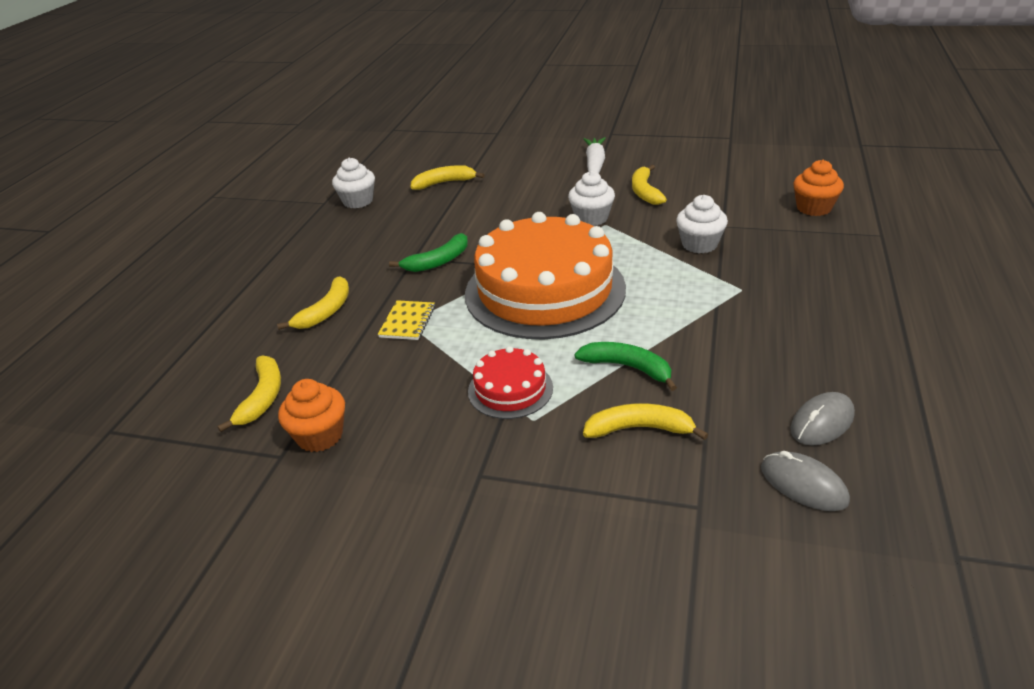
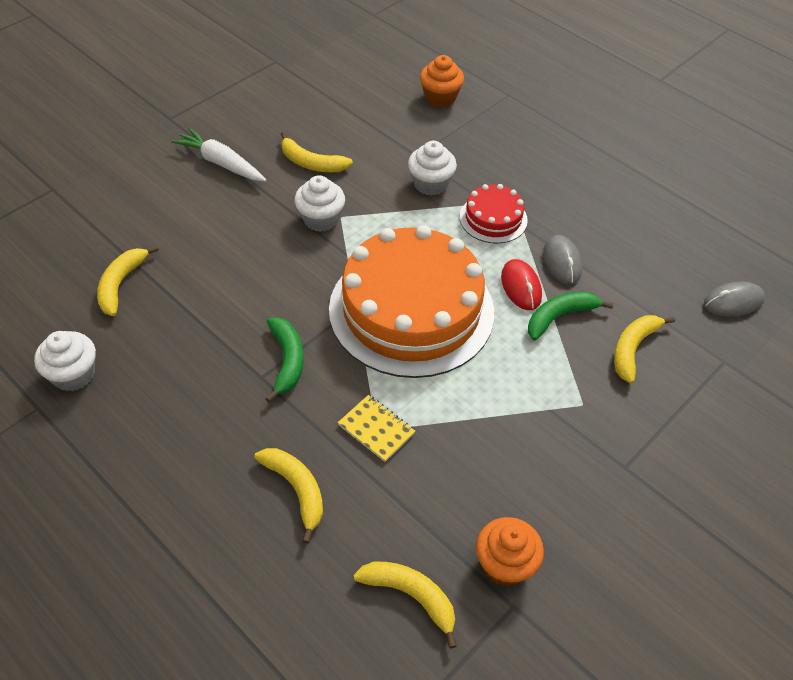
camera: 65 degrees left, 15 degrees up
red cake [468,346,553,419] -> red cake moved to [460,184,528,244]
grey mouse [791,392,855,446] -> grey mouse moved to [543,235,582,284]
none -> red mouse [501,259,542,310]

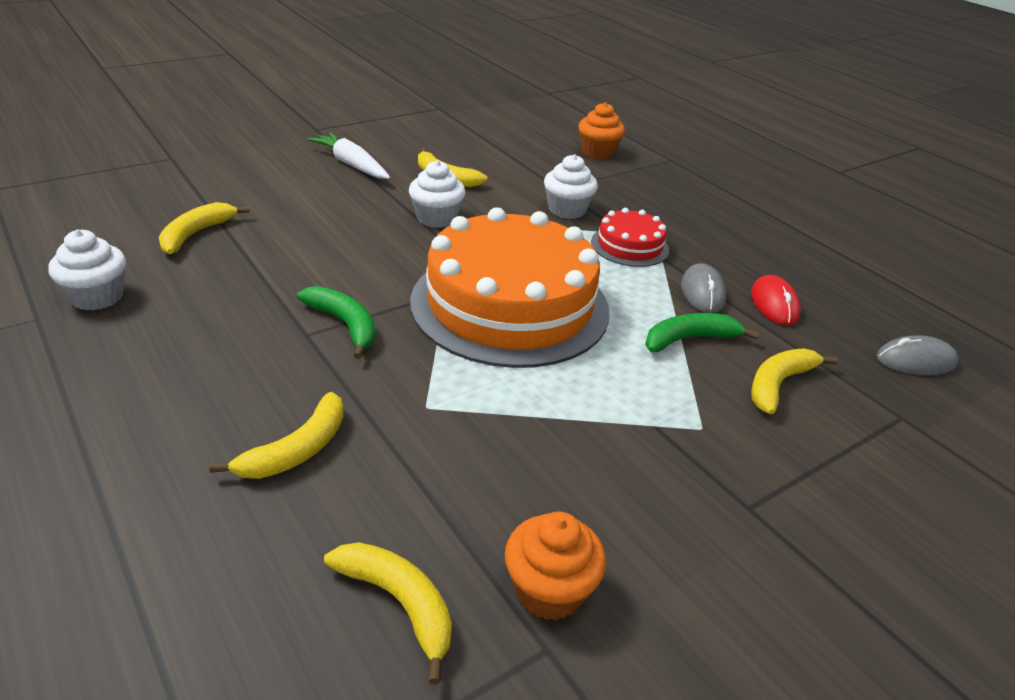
camera: 10 degrees right, 15 degrees down
yellow banana [254,448,323,544] -> yellow banana turned 60 degrees clockwise [209,392,344,479]
green banana [265,318,303,402] -> green banana turned 45 degrees counterclockwise [297,286,376,359]
yellow notebook [338,395,415,462] -> none
red mouse [501,259,542,310] -> red mouse moved to [751,275,801,326]

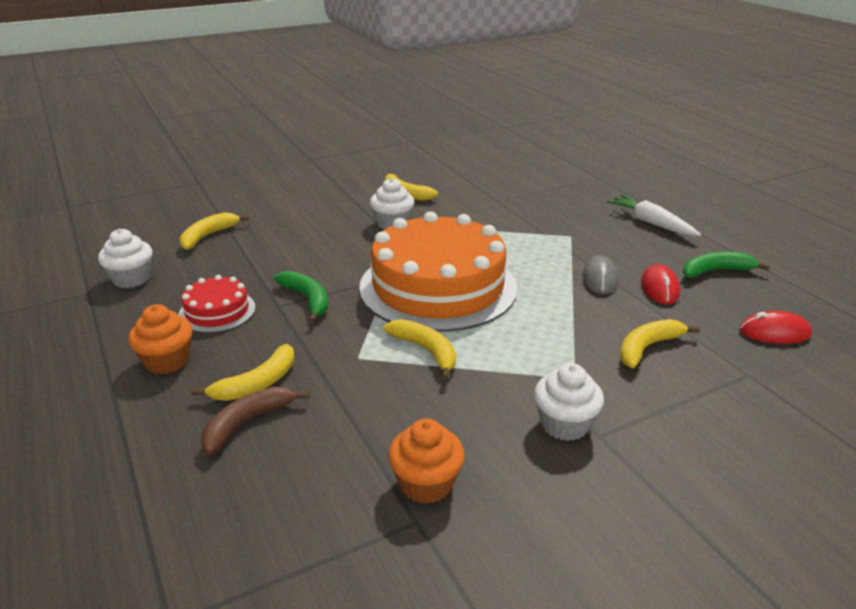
camera: 10 degrees right, 5 degrees down
white carrot [307,132,390,179] -> white carrot moved to [607,195,701,236]
yellow banana [324,542,452,684] -> yellow banana moved to [383,319,456,380]
white cupcake [544,154,598,219] -> white cupcake moved to [534,363,604,441]
orange cupcake [578,102,625,159] -> orange cupcake moved to [128,304,192,374]
red cake [591,208,669,267] -> red cake moved to [178,275,256,333]
green banana [645,313,759,352] -> green banana moved to [683,252,770,278]
grey mouse [876,335,959,376] -> red mouse [739,311,812,344]
none -> brown banana [201,387,309,455]

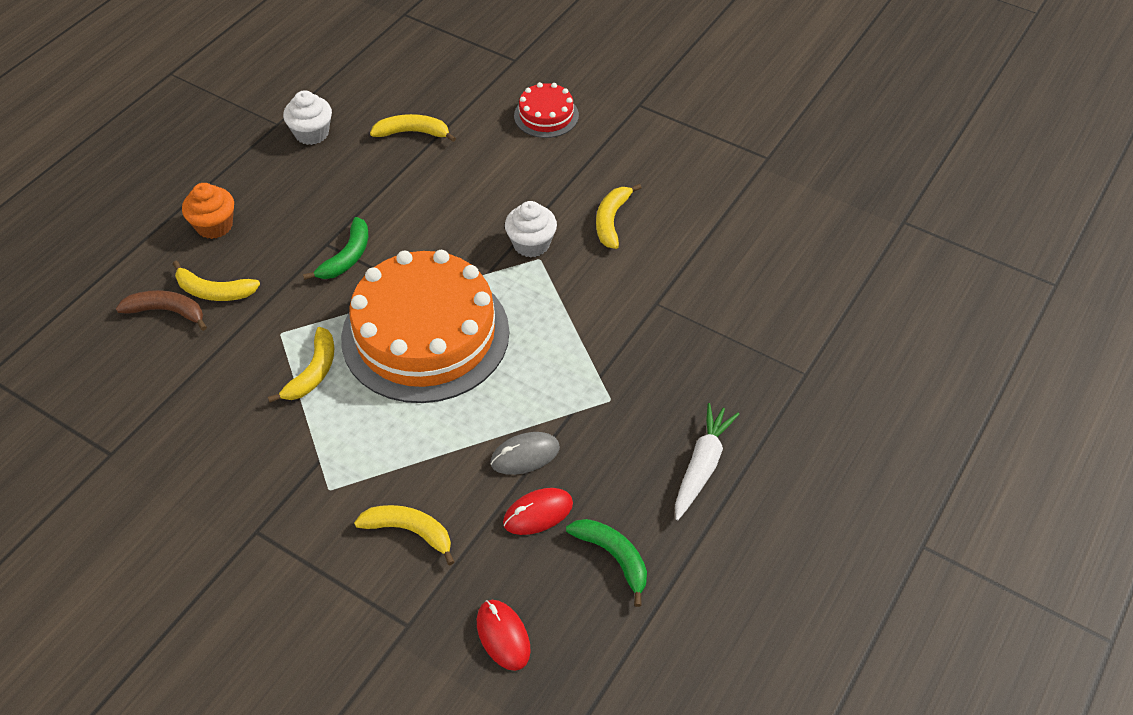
camera: 60 degrees right, 20 degrees up
red cake [178,275,256,333] -> red cake moved to [514,82,579,138]
orange cupcake [388,418,465,504] -> none
white cupcake [534,363,604,441] -> none

